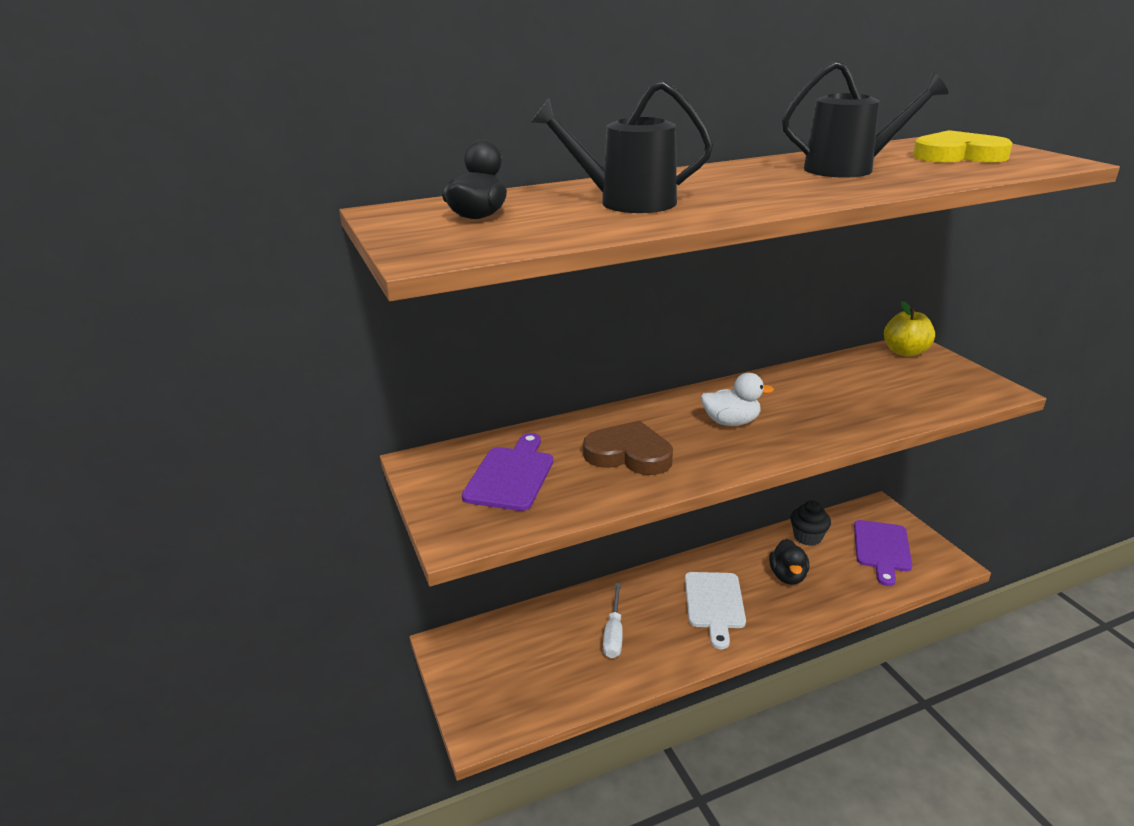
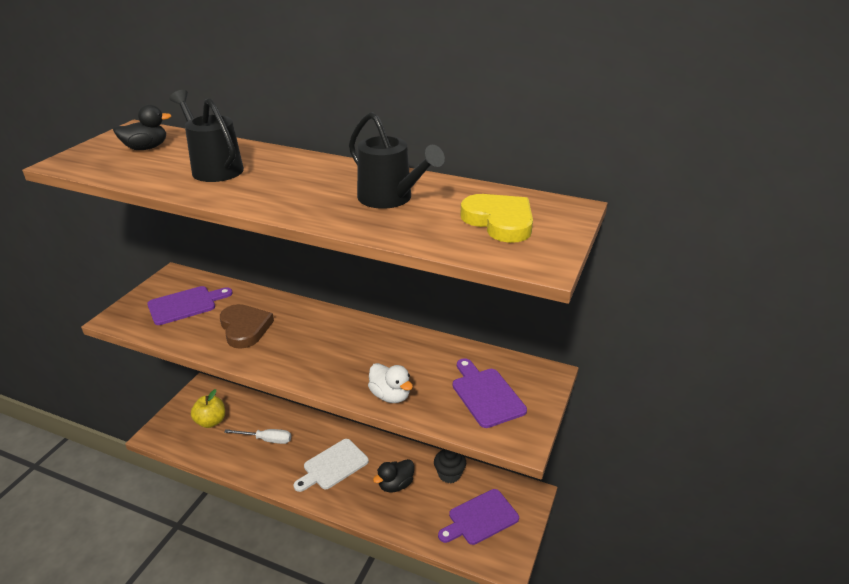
camera: 45 degrees right, 5 degrees up
white screwdriver [603,583,623,659] -> white screwdriver turned 135 degrees counterclockwise [224,429,291,444]
white duck [701,373,774,426] -> white duck moved to [368,363,413,403]
yellow apple [884,301,935,357] -> yellow apple moved to [191,389,225,428]
none -> purple cutting board [452,358,527,428]

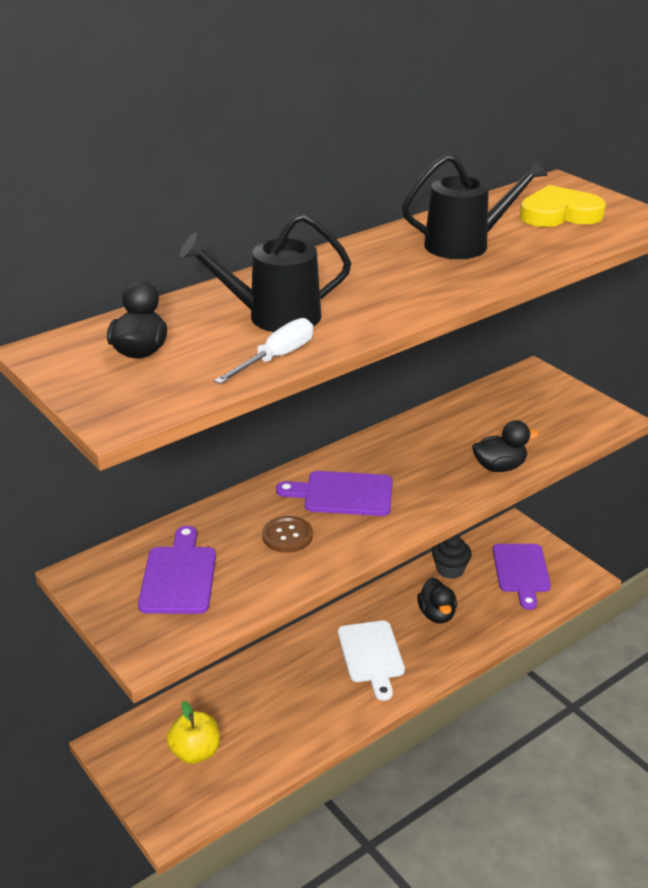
camera: 60 degrees left, 0 degrees up
brown heart [220,304,274,349] -> brown button [262,516,313,553]
white screwdriver [224,429,291,444] -> white screwdriver moved to [214,318,313,384]
white duck [368,363,413,403] -> black duck [472,420,539,472]
purple cutting board [452,358,527,428] -> purple cutting board moved to [276,471,393,516]

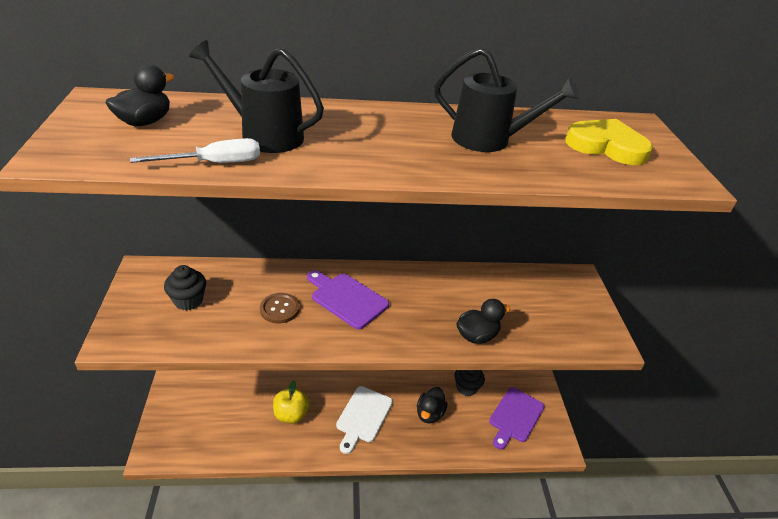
camera: 30 degrees right, 5 degrees up
purple cutting board [138,526,216,614] -> black cupcake [164,265,206,310]
yellow apple [167,701,220,764] -> yellow apple moved to [273,380,310,423]
black duck [472,420,539,472] -> black duck turned 45 degrees counterclockwise [456,299,510,344]

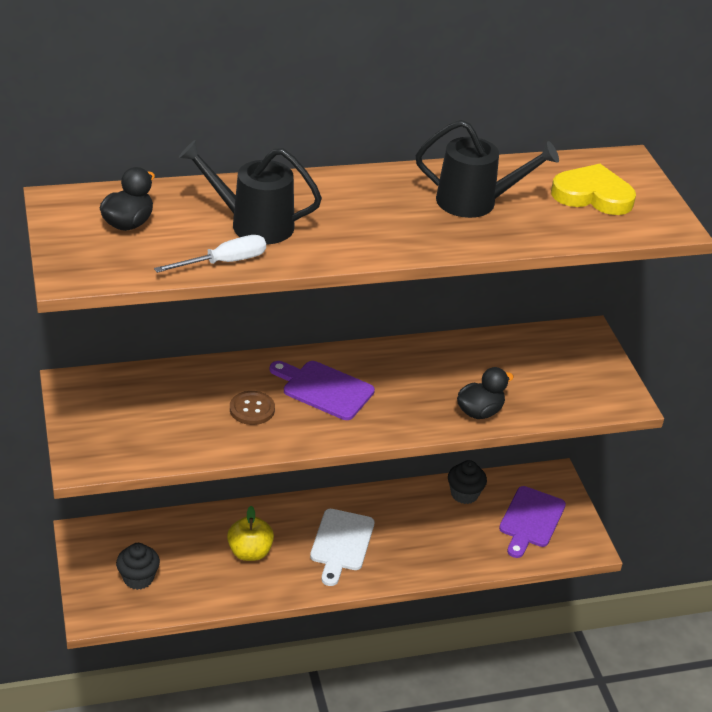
camera: 10 degrees left, 0 degrees up
black cupcake [164,265,206,310] -> black cupcake moved to [116,543,160,590]
black duck [417,387,448,423] -> none

